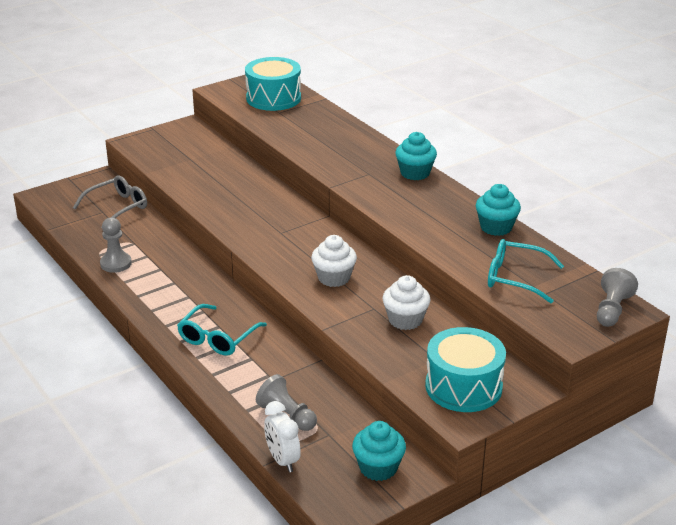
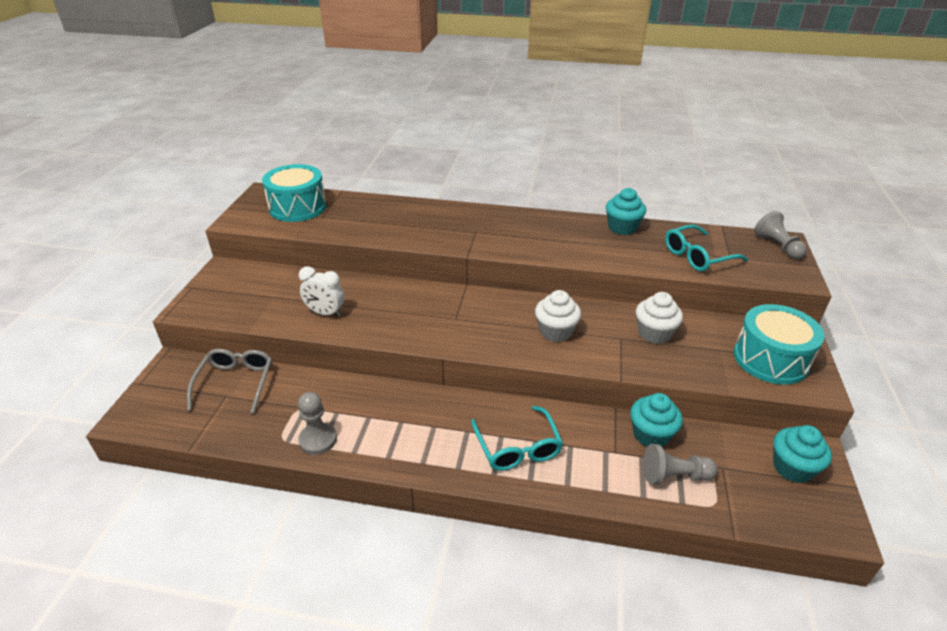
camera: 45 degrees left, 5 degrees up
white clock [264,401,301,472] -> white clock moved to [299,266,345,317]
turquoise cupcake [395,132,437,180] -> turquoise cupcake moved to [630,393,683,447]

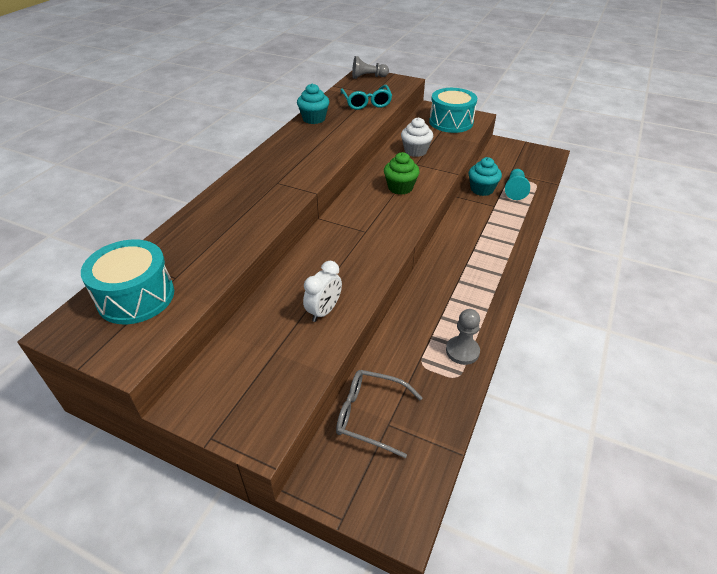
camera: 75 degrees left, 5 degrees up
turquoise glasses [471,406,563,471] -> none
white cupcake [535,290,581,342] -> green cupcake [384,152,419,195]
grey pawn [643,444,718,485] -> turquoise pawn [505,169,530,200]
turquoise cupcake [773,425,832,483] -> none

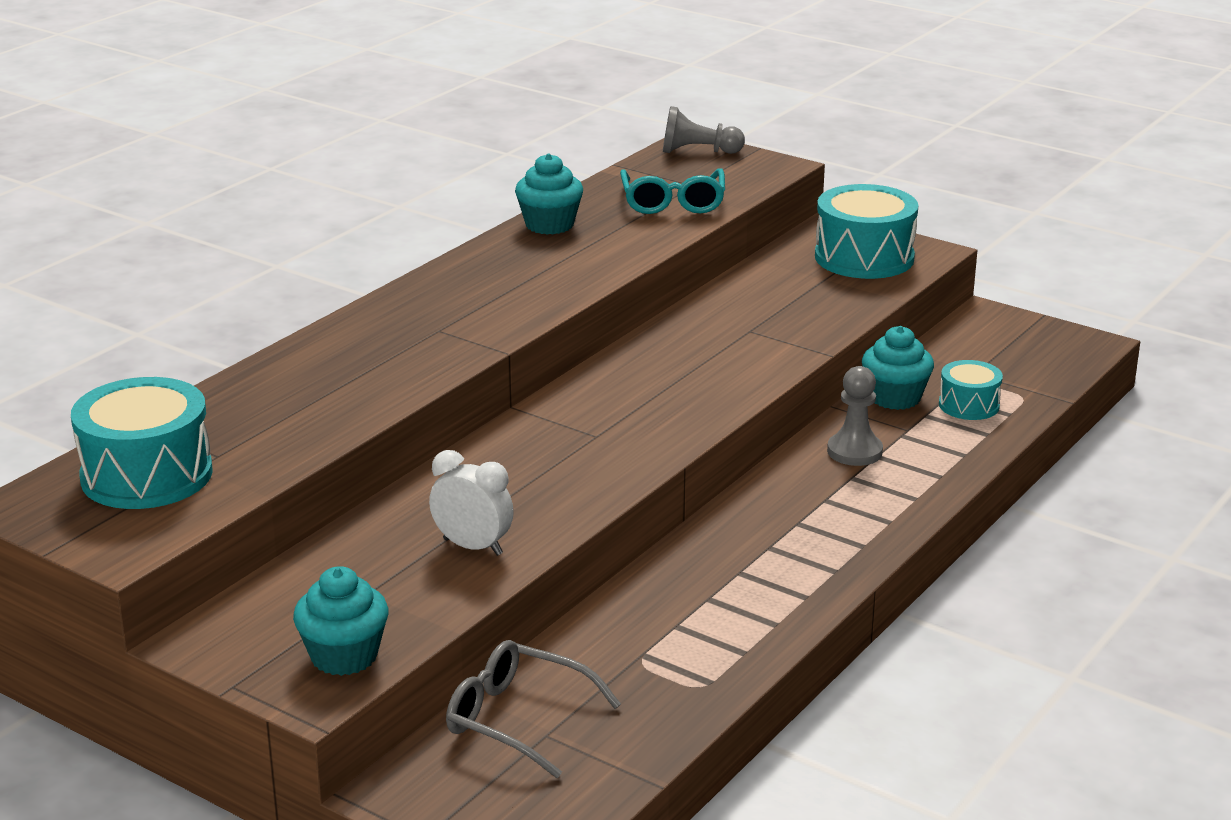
camera: 10 degrees right, 15 degrees down
white clock [303,261,342,322] -> white clock turned 105 degrees counterclockwise [429,450,514,556]
green cupcake [384,152,419,195] -> none
white cupcake [401,117,433,157] -> none
grey pawn [446,309,480,365] -> grey pawn moved to [827,366,883,466]
turquoise pawn [505,169,530,200] -> turquoise drum [939,360,1003,420]
none -> turquoise cupcake [293,566,388,676]

